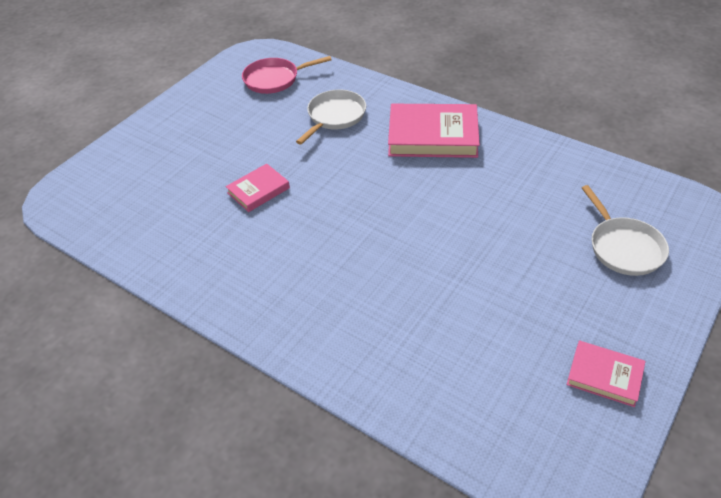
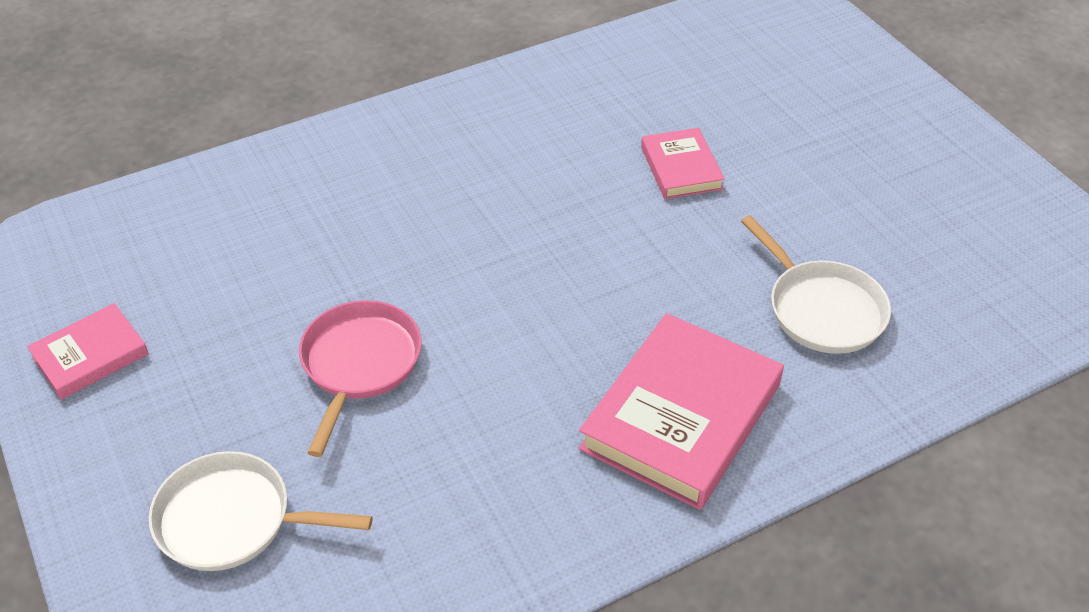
camera: 115 degrees right, 0 degrees up
pink pan [242,56,332,94] -> pink pan moved to [299,300,421,457]

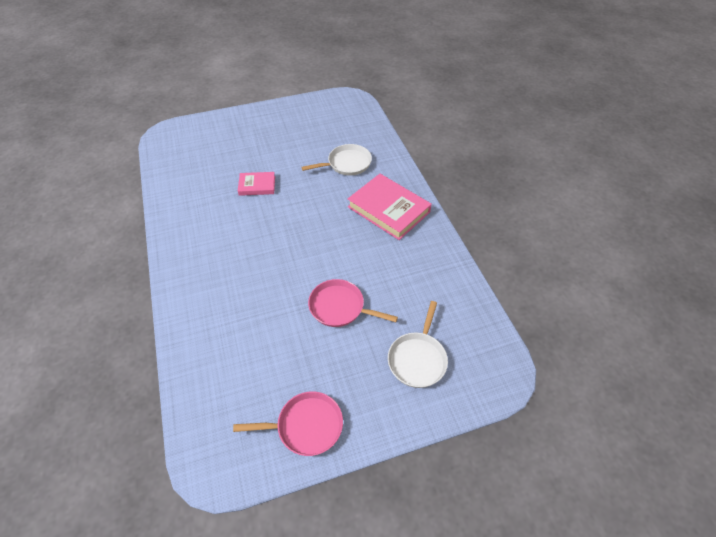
camera: 80 degrees left, 5 degrees up
pink book [27,303,149,400] -> pink pan [233,391,343,456]

